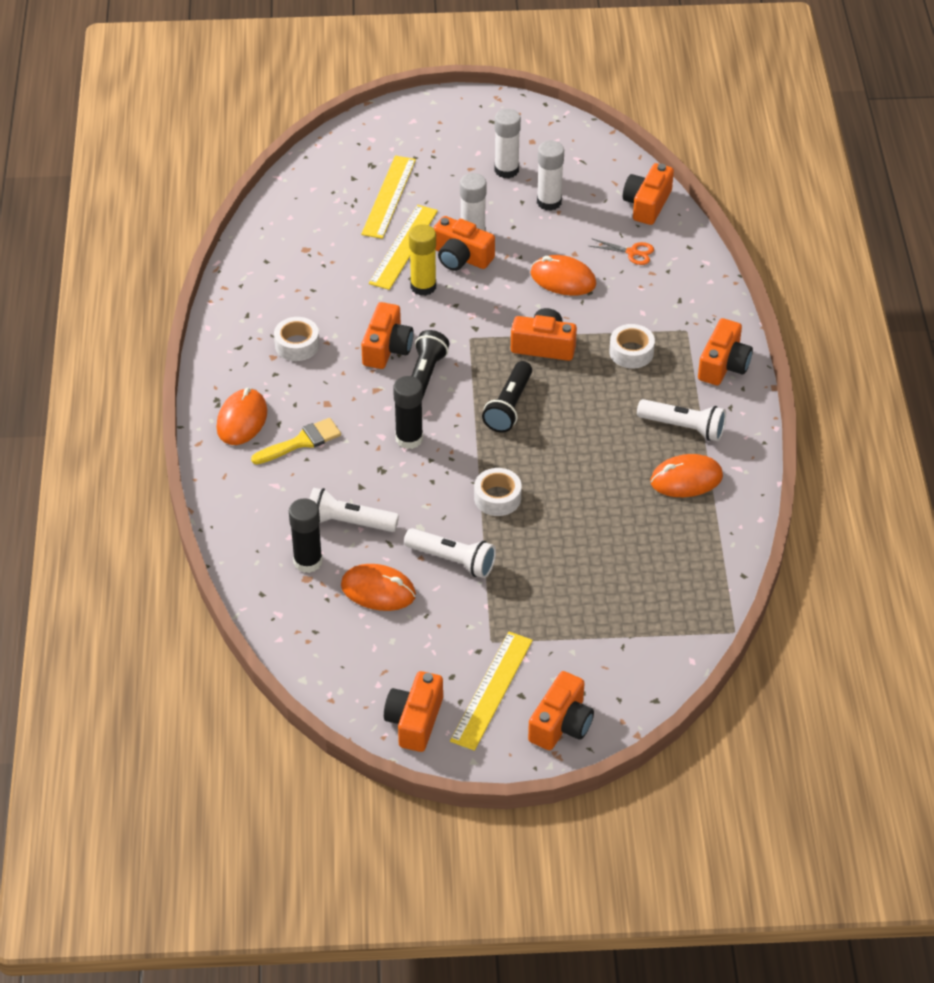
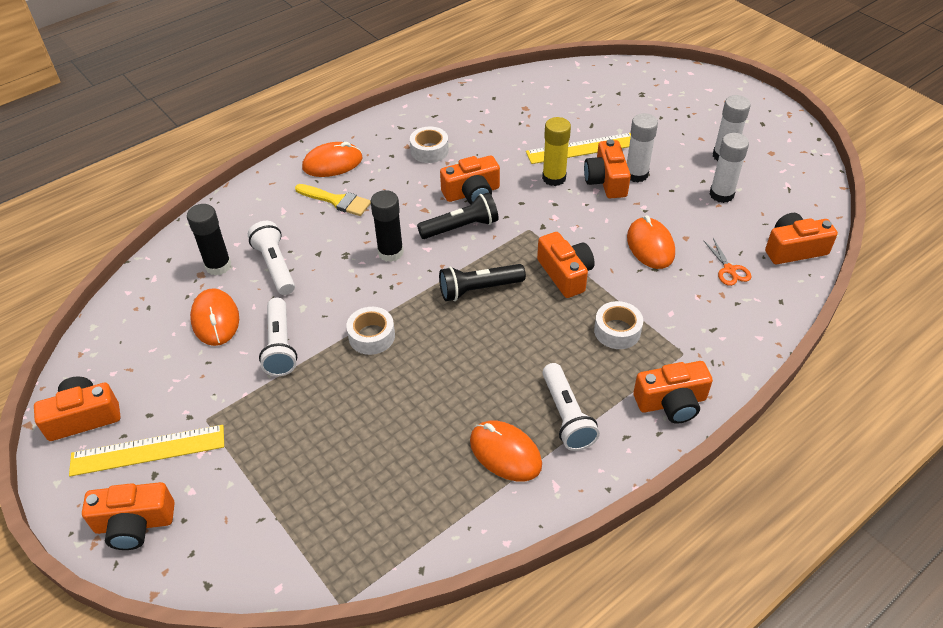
camera: 55 degrees right, 0 degrees up
yellow ruler [361,155,416,239] -> none

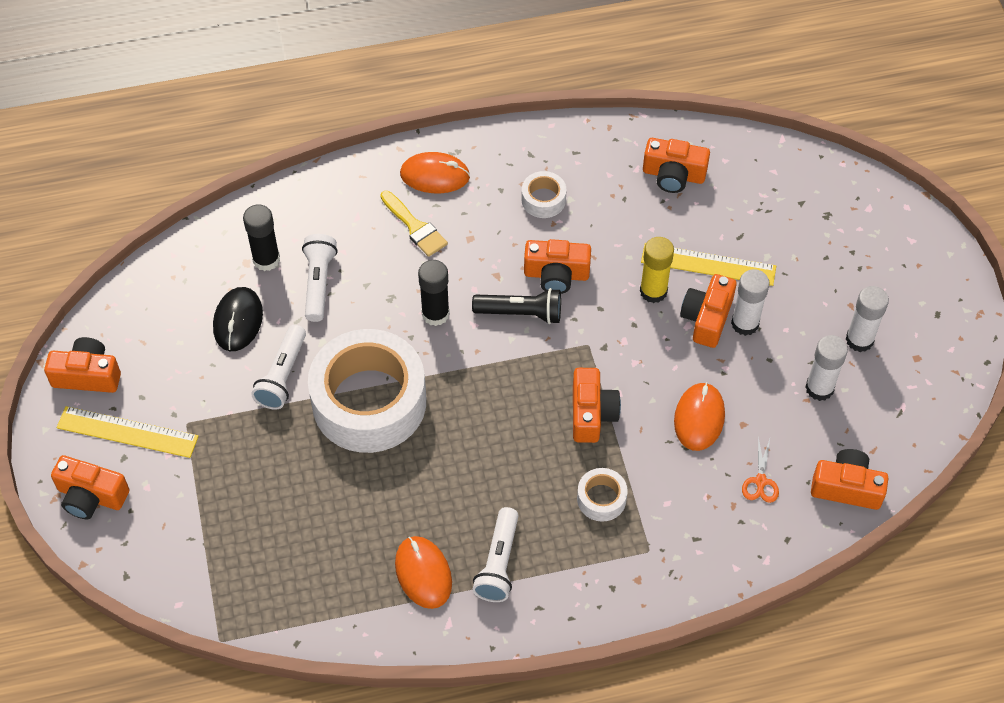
camera: 25 degrees right, 10 degrees up
orange mouse [190,288,239,346] -> black mouse [213,287,263,351]
white tape [346,307,395,355] -> white tape [308,329,426,453], size x2.39
black flashlight [439,264,526,301] -> none
orange camera [633,361,713,424] -> orange camera moved to [643,138,710,193]

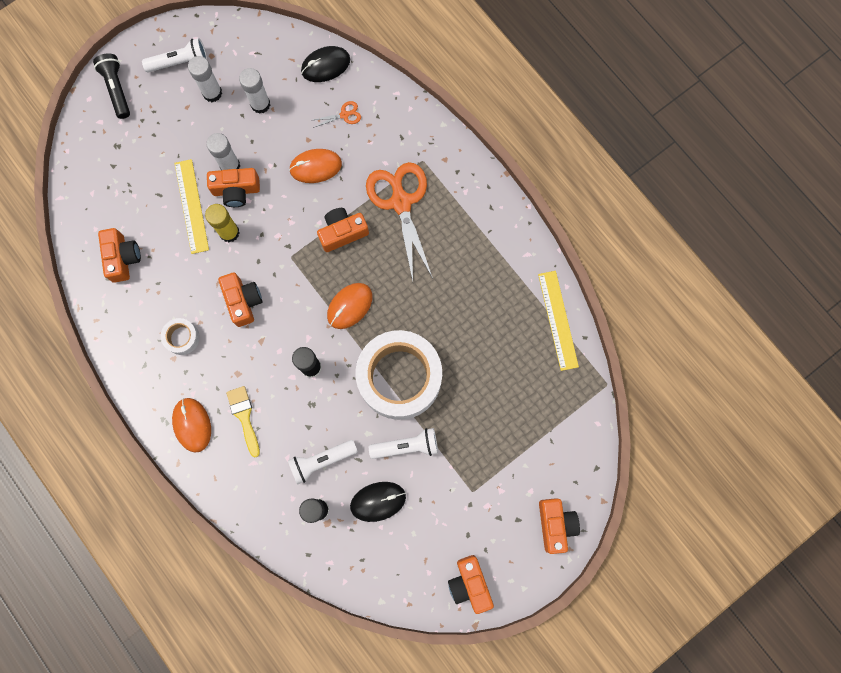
camera: 115 degrees left, 20 degrees up
yellow ruler [57,406,199,458] -> yellow ruler moved to [538,271,579,371]
yellow brush [380,191,448,257] -> yellow brush turned 45 degrees counterclockwise [226,386,260,457]
orange mouse [395,536,452,609] -> orange mouse moved to [327,283,373,329]
black flashlight [472,288,561,324] -> black flashlight moved to [93,54,130,119]
white flashlight [472,507,519,602] -> white flashlight moved to [142,38,207,72]
white tape [577,468,628,521] -> orange scissors [366,162,433,281]
orange camera [811,449,888,510] -> black mouse [301,46,350,82]

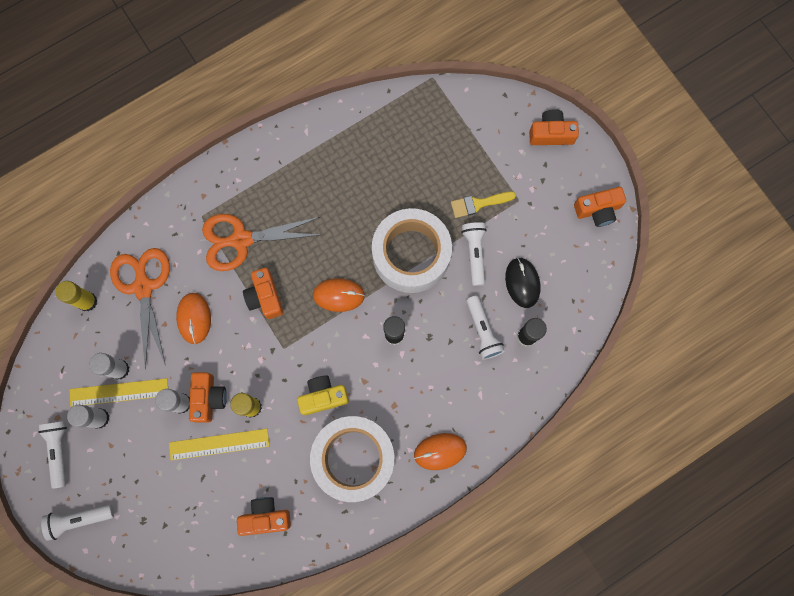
camera: 85 degrees left, 0 degrees up
black flashlight [93,54,130,119] -> white flashlight [41,504,114,541]
white tape [161,318,200,355] -> white tape [310,416,395,502], size x2.39
orange camera [218,272,262,327] -> yellow camera [297,375,349,415]
yellow brush [226,386,260,457] -> yellow brush moved to [451,192,516,218]
black mouse [301,46,350,82] -> yellow glue stick [55,281,98,311]
orange scissors [313,101,361,128] -> orange scissors [110,248,170,370], size x2.44
orange mouse [327,283,373,329] -> orange mouse turned 45 degrees counterclockwise [313,278,365,312]
yellow ruler [538,271,579,371] -> yellow ruler moved to [70,378,168,407]

